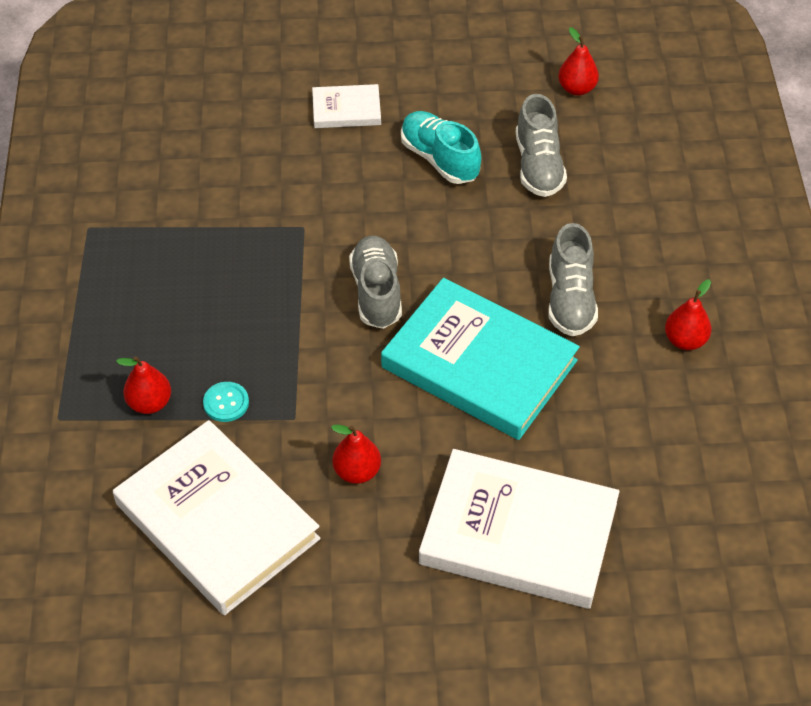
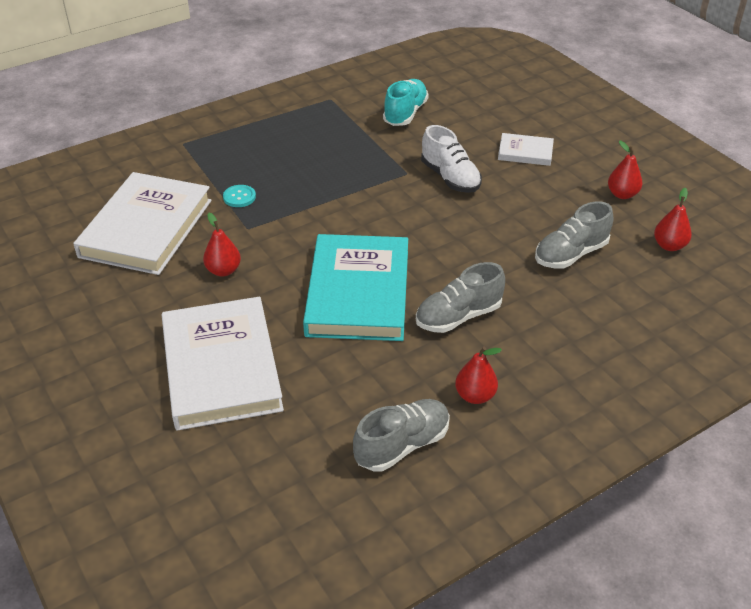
camera: 60 degrees right, 10 degrees down
red pear [116,356,171,414] -> red pear moved to [608,141,643,199]
white book [312,84,381,128] -> white book turned 45 degrees counterclockwise [498,133,554,166]
grey shoe [349,236,402,329] -> grey shoe moved to [353,399,450,472]
turquoise shoe [401,111,481,184] -> turquoise shoe moved to [383,79,429,126]
none -> white shoe [421,125,482,193]

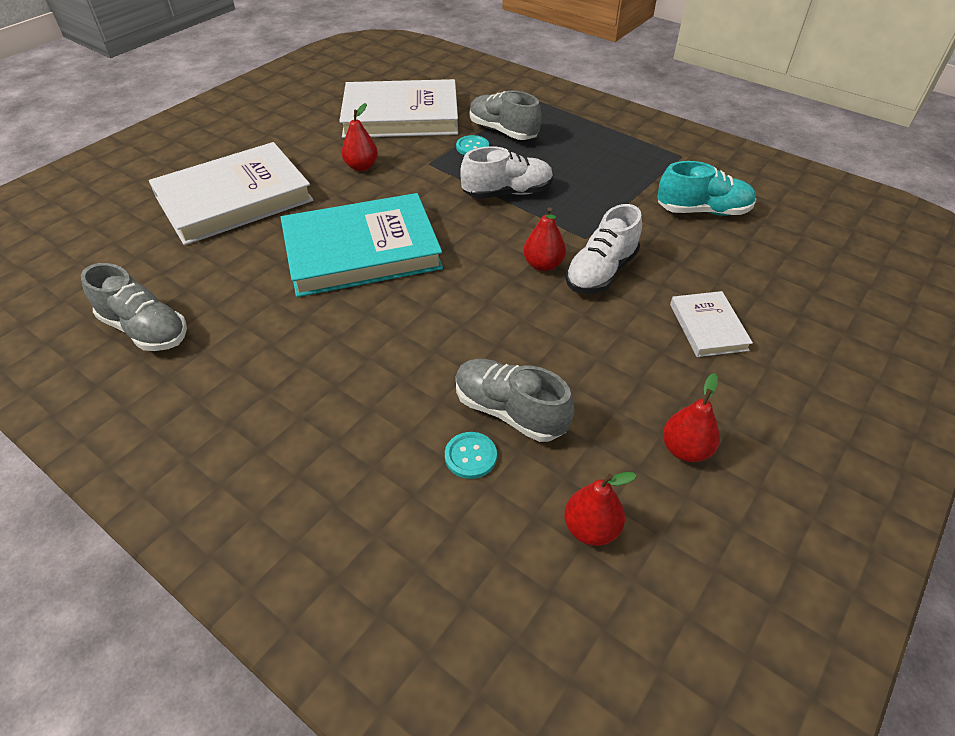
camera: 70 degrees right, 5 degrees up
grey shoe [416,262,505,333] -> grey shoe moved to [470,90,541,140]
red pear [455,347,502,404] -> red pear moved to [523,207,566,271]
none -> turquoise button [445,432,497,479]
none -> white shoe [460,146,554,199]

